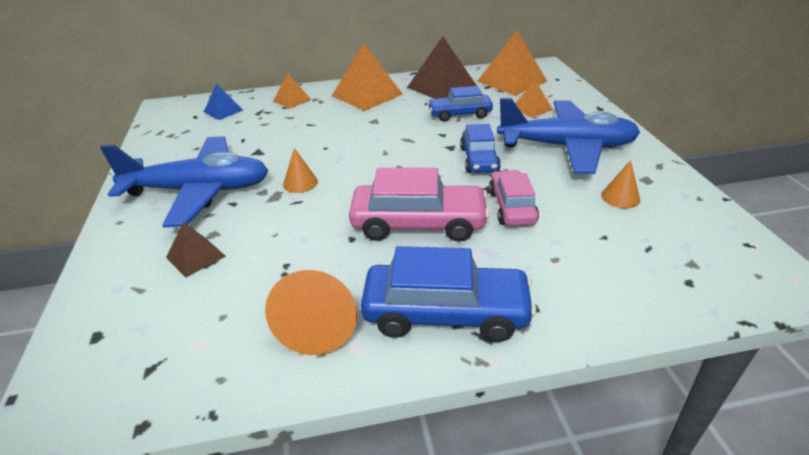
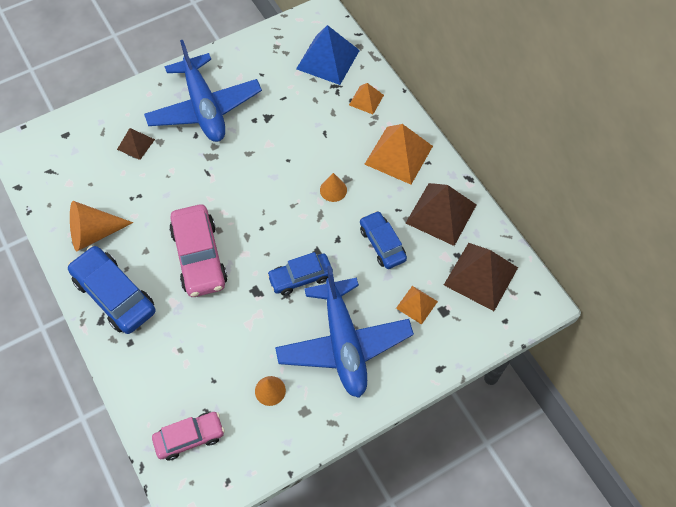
camera: 70 degrees right, 25 degrees up
blue pyramid [204,84,243,120] -> blue pyramid [296,25,360,85], size x1.86
orange cone [283,148,318,193] -> orange cone moved to [320,173,347,202]
blue car [361,246,536,342] -> blue car turned 150 degrees clockwise [68,246,155,334]
orange pyramid [477,31,547,96] -> brown pyramid [444,243,518,311]
pink car [489,170,539,226] -> pink car moved to [152,412,225,460]

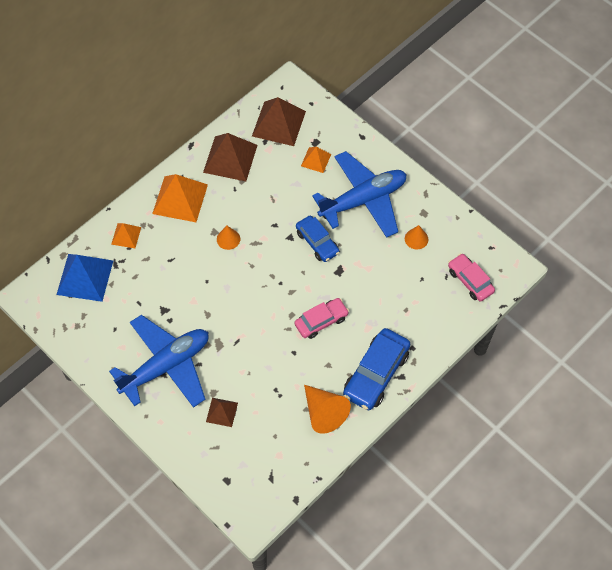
camera: 105 degrees left, 0 degrees up
pink car [169,204,228,297] -> pink car [295,298,349,339], size x0.64
blue car [360,211,407,269] -> none

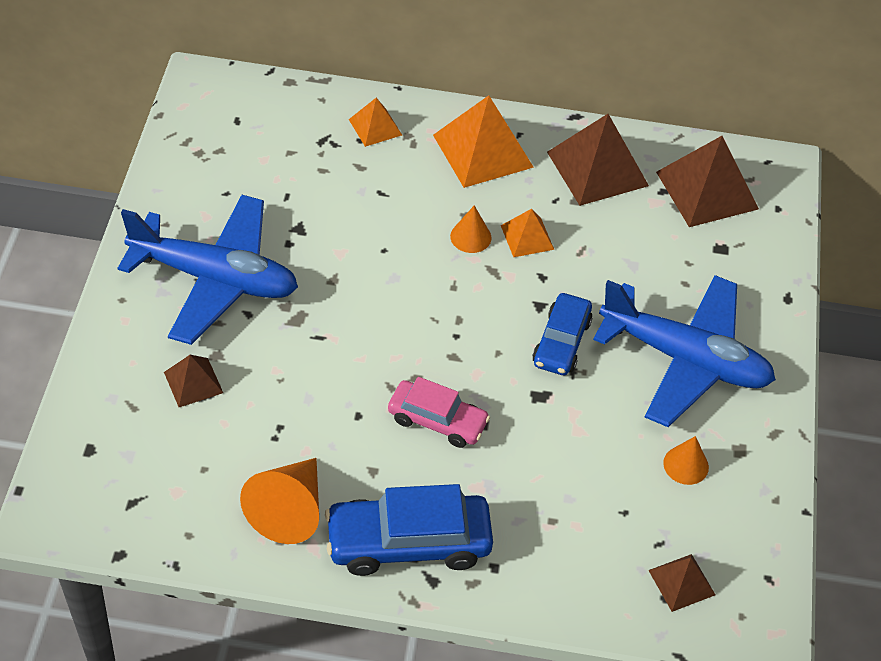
camera: 50 degrees right, 10 degrees down
blue pyramid [56,254,113,302] -> none
orange pyramid [301,147,331,173] -> orange pyramid moved to [501,209,554,257]
pink car [448,253,495,302] -> brown pyramid [648,554,715,612]

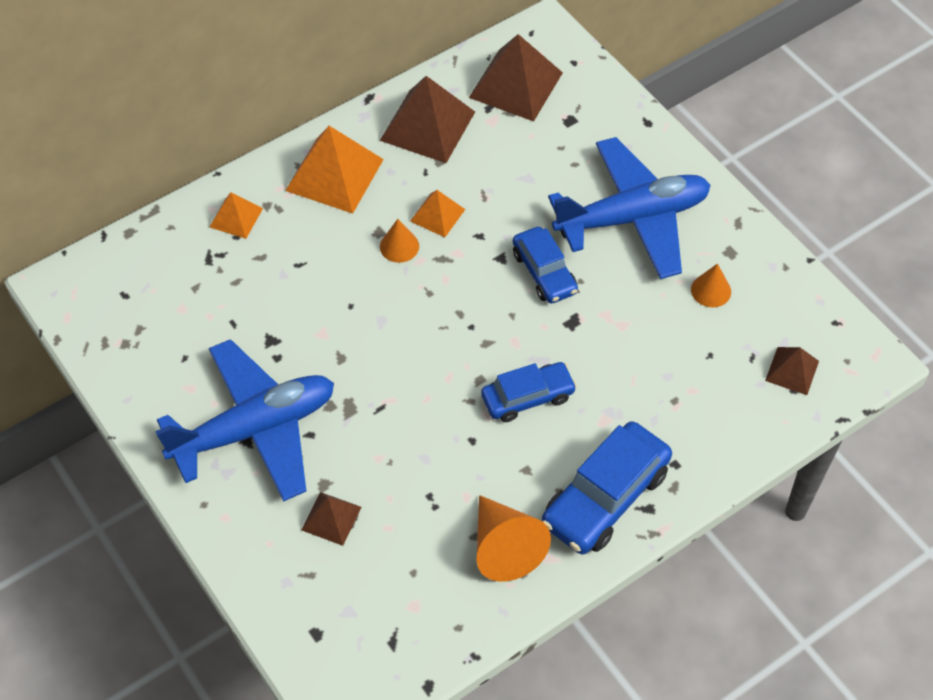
camera: 40 degrees left, 5 degrees up
pink car [388,377,490,448] -> blue car [481,362,577,422]

